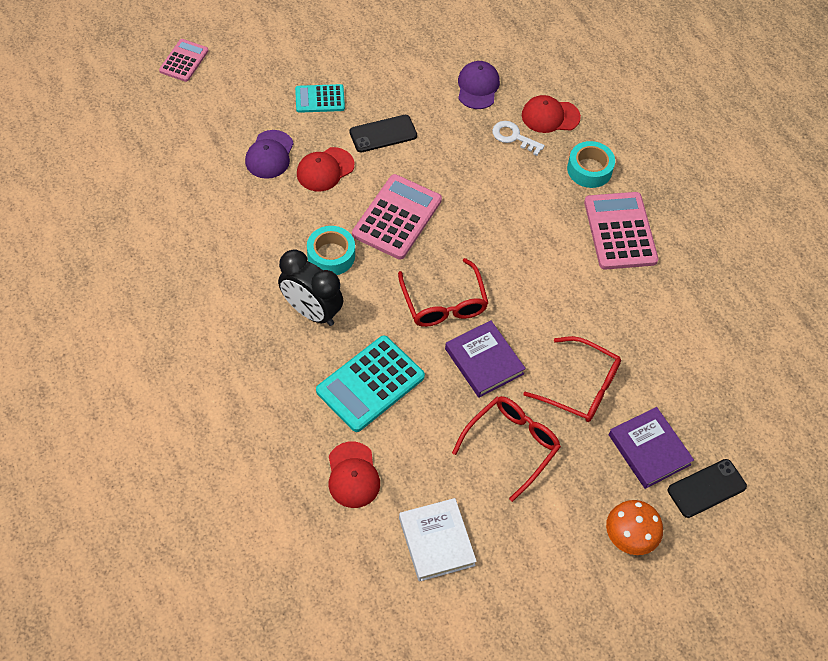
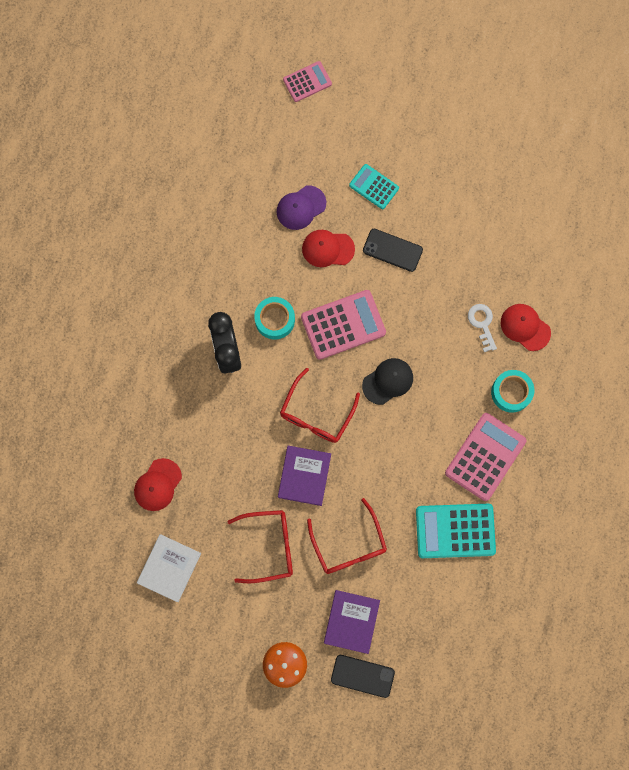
camera: 45 degrees right, 20 degrees up
turquoise calculator [316,335,425,432] -> turquoise calculator moved to [416,504,496,558]
purple cap [458,61,500,109] -> none
none -> black cap [362,358,413,405]

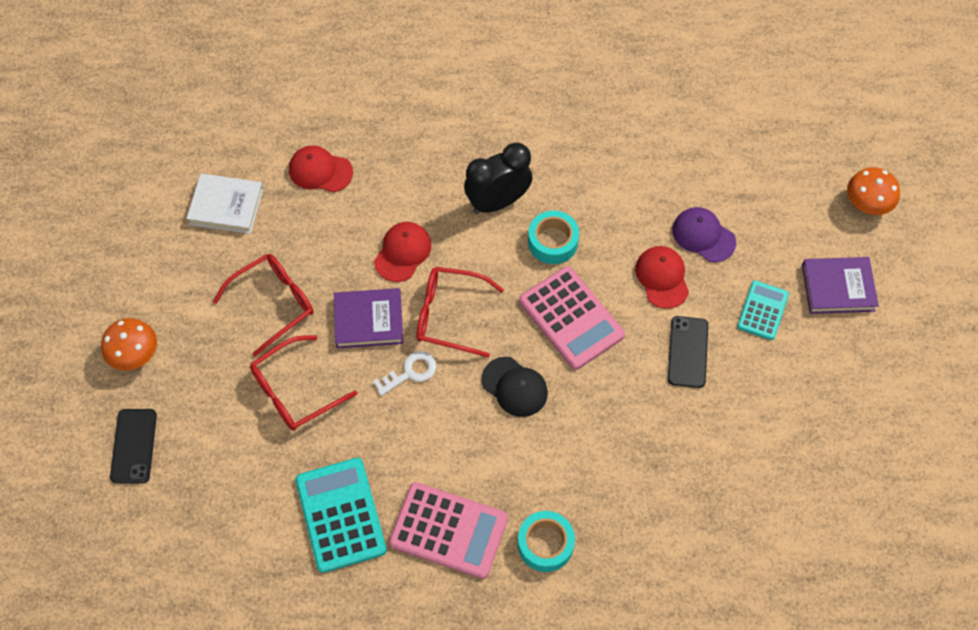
camera: 75 degrees right, 15 degrees down
red glasses [227,510,293,583] -> red glasses turned 105 degrees counterclockwise [213,254,314,357]
pink calculator [283,61,332,102] -> orange mushroom [847,167,900,215]
purple book [324,590,380,654] -> purple book moved to [802,257,879,314]
white key [468,304,497,352] -> white key moved to [373,351,437,396]
red cap [501,304,551,351] -> red cap moved to [374,222,432,282]

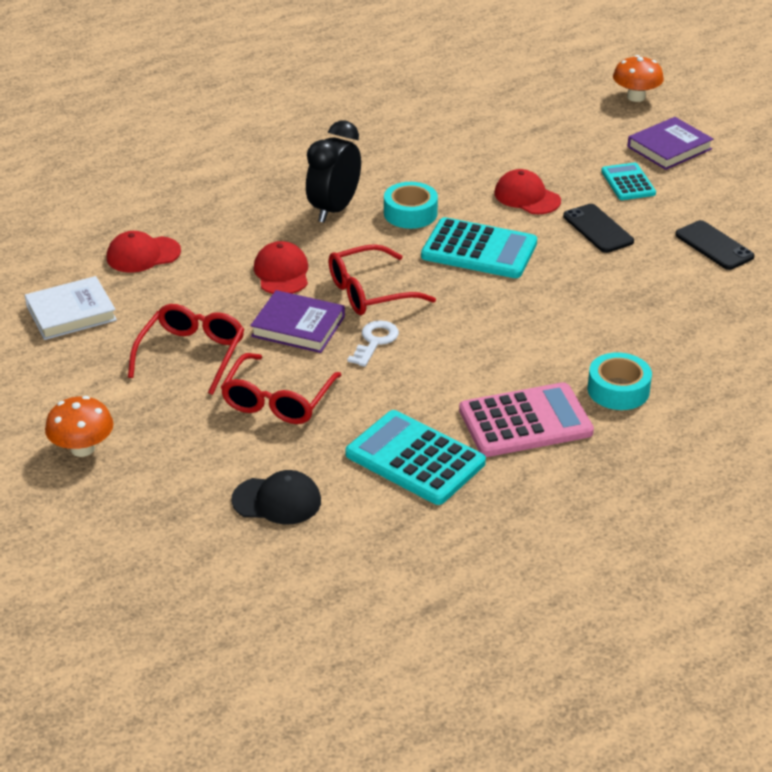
camera: 35 degrees left, 25 degrees down
black phone [110,409,157,484] -> black phone moved to [675,220,754,270]
purple book [334,288,403,348] -> purple book turned 60 degrees clockwise [250,290,345,353]
black cap [482,357,548,417] -> black cap moved to [232,470,321,524]
pink calculator [519,266,625,370] -> turquoise calculator [421,217,537,278]
purple cap [672,207,736,262] -> none

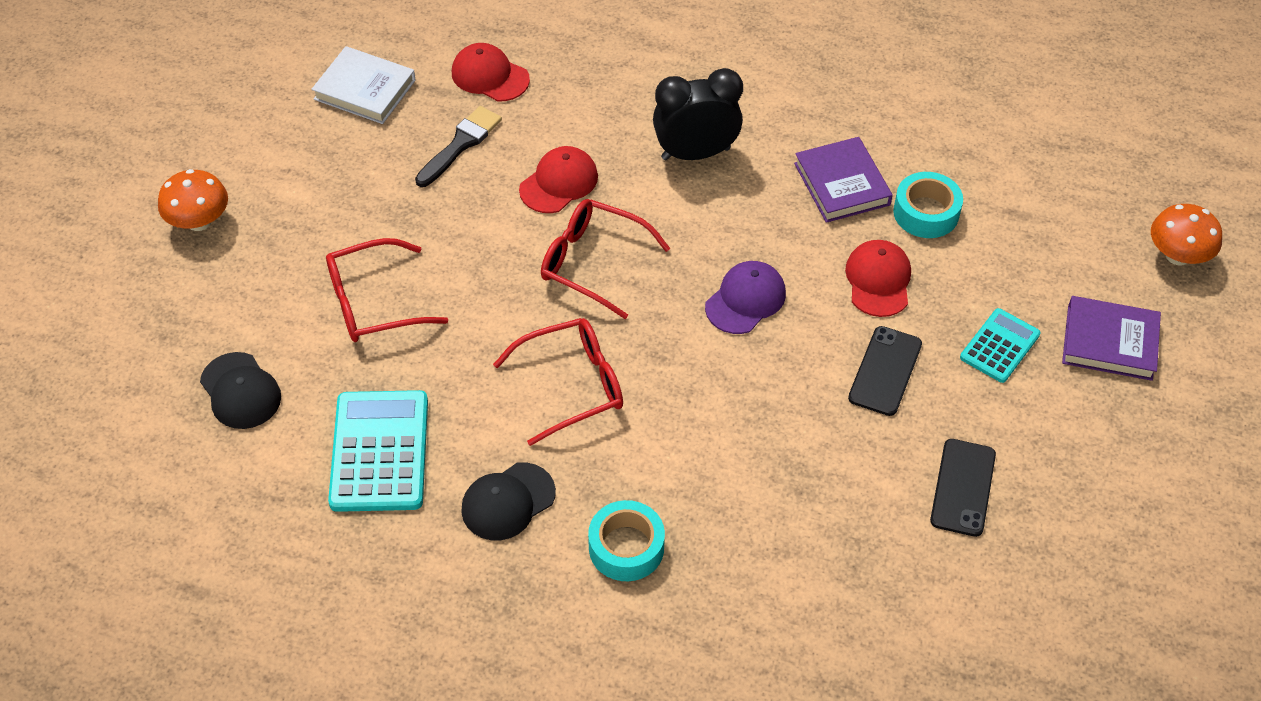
camera: 50 degrees right, 15 degrees up
red glasses [128,304,244,395] -> red glasses moved to [493,318,623,446]
purple book [250,290,345,353] -> purple book moved to [794,137,893,223]
white key [347,320,399,367] -> none
turquoise tape [384,182,438,229] -> turquoise tape moved to [893,172,963,238]
turquoise calculator [421,217,537,278] -> purple cap [705,261,786,334]
pink calculator [459,382,594,457] -> black cap [461,462,556,540]
none -> black brush [415,106,502,187]

